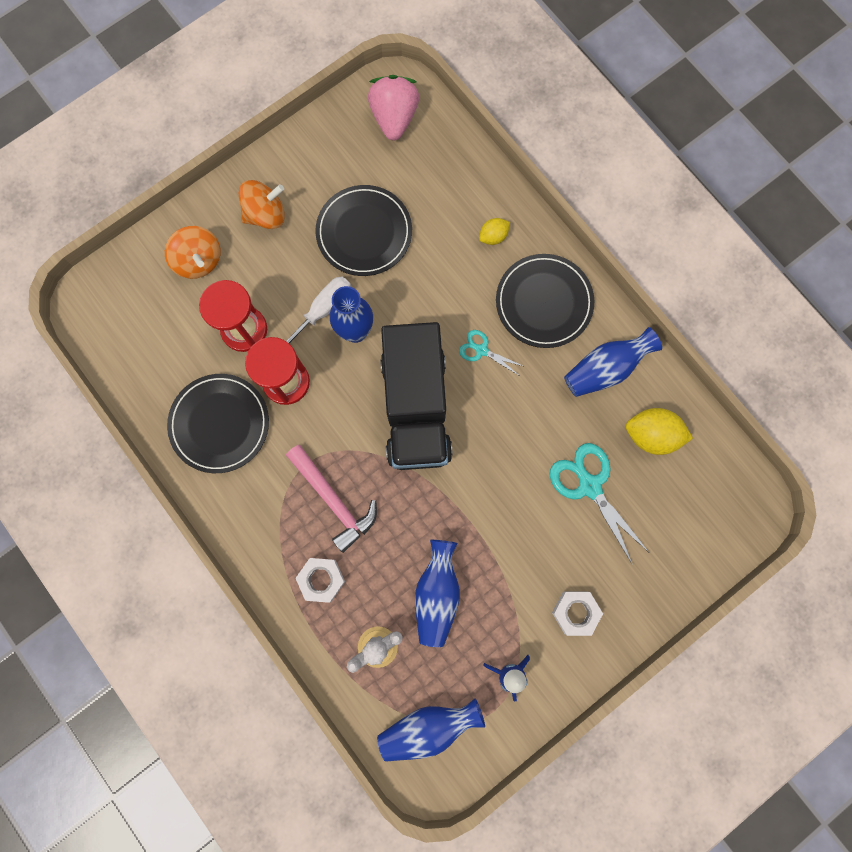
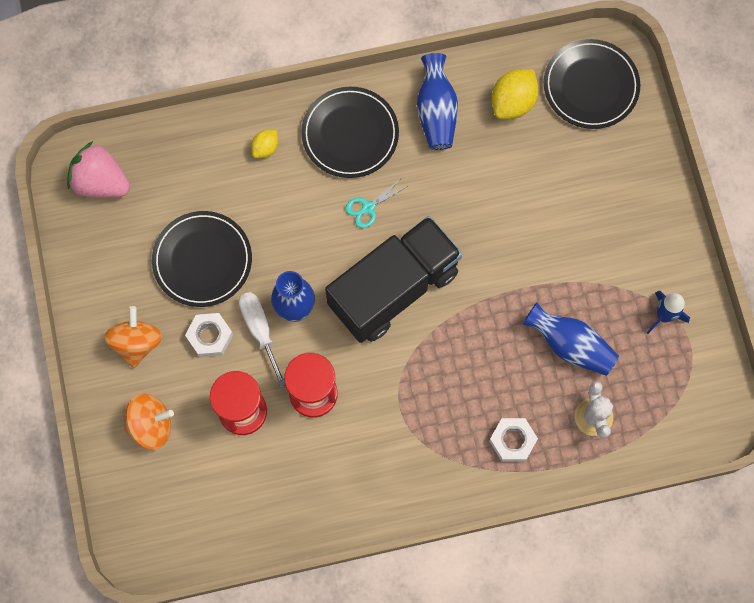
camera: 65 degrees left, 5 degrees down
black plate [167,374,269,473] -> black plate moved to [544,39,640,129]
pink hammer [286,445,377,553] -> none
blue vase [377,698,485,762] -> none
black truck [380,322,452,470] -> black truck turned 60 degrees counterclockwise [325,216,462,343]
yellow lemon [479,218,510,245] -> yellow lemon turned 45 degrees clockwise [251,130,278,158]
turquoise scissors [550,443,649,565] -> none
white nut [552,591,603,636] -> white nut moved to [185,313,233,357]

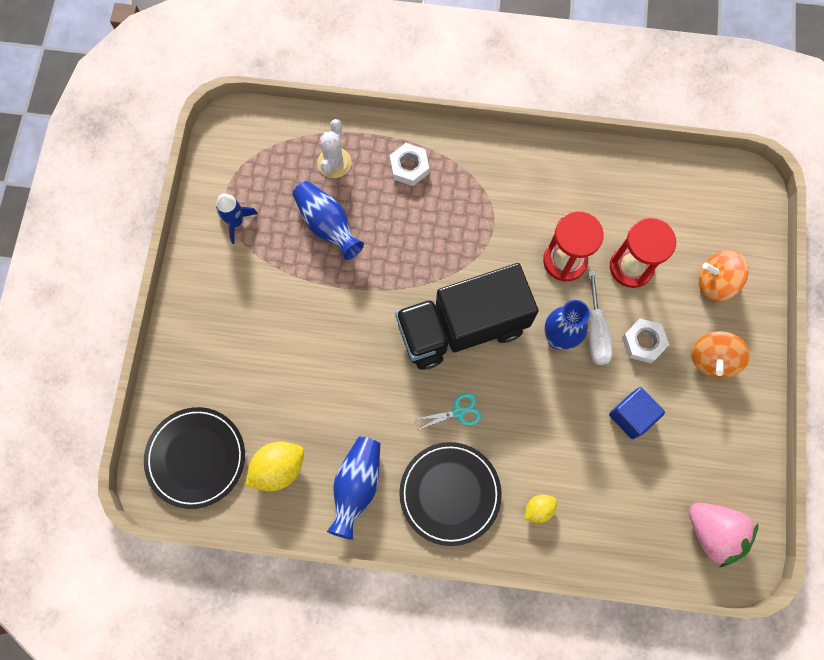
camera: 160 degrees left, 0 degrees up
black plate [152,211,252,307] -> blue cube [609,387,665,439]

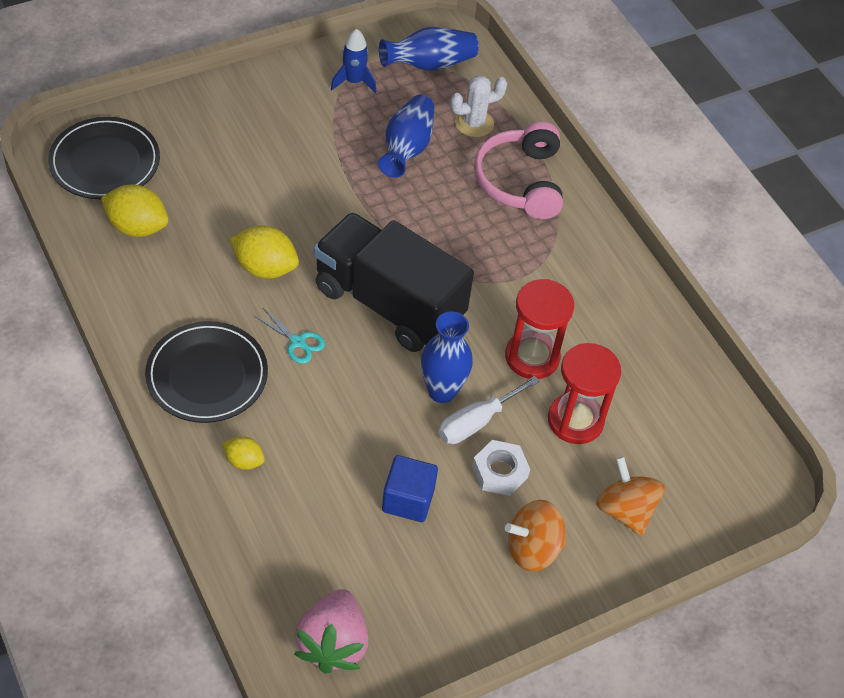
camera: 50 degrees right, 20 degrees down
blue vase [327,437,380,540] -> blue vase moved to [379,27,479,71]
white nut [390,143,429,186] -> pink headphones [474,122,563,219]
none -> yellow lemon [230,225,299,279]

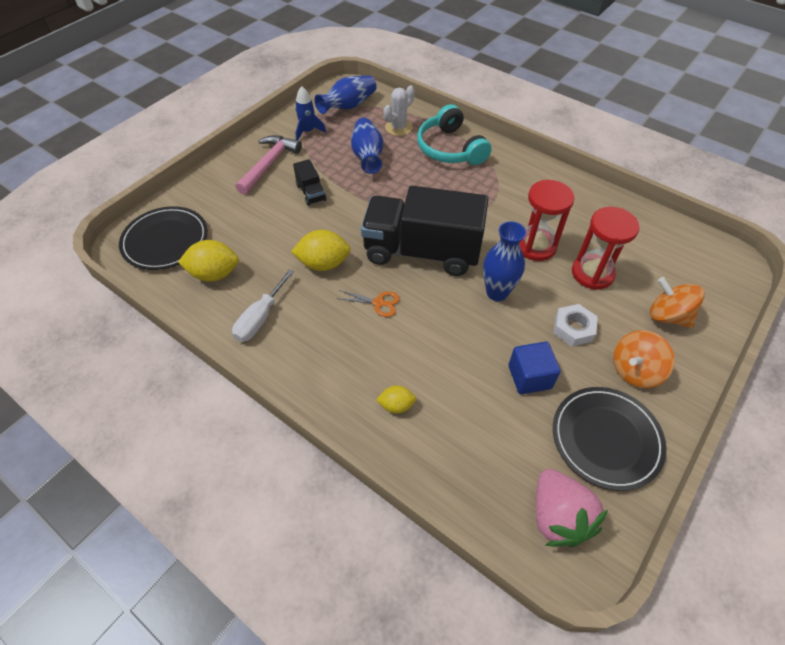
camera: 20 degrees left, 0 degrees up
black plate [145,321,268,423] -> black plate moved to [553,387,666,491]
turquoise scissors [254,308,325,364] -> orange scissors [336,290,400,317]
white screwdriver [438,376,540,444] -> white screwdriver moved to [232,270,294,342]
pink headphones [474,122,563,219] -> turquoise headphones [417,104,491,165]
none -> pink hammer [236,135,302,195]
none -> black truck [293,159,327,206]

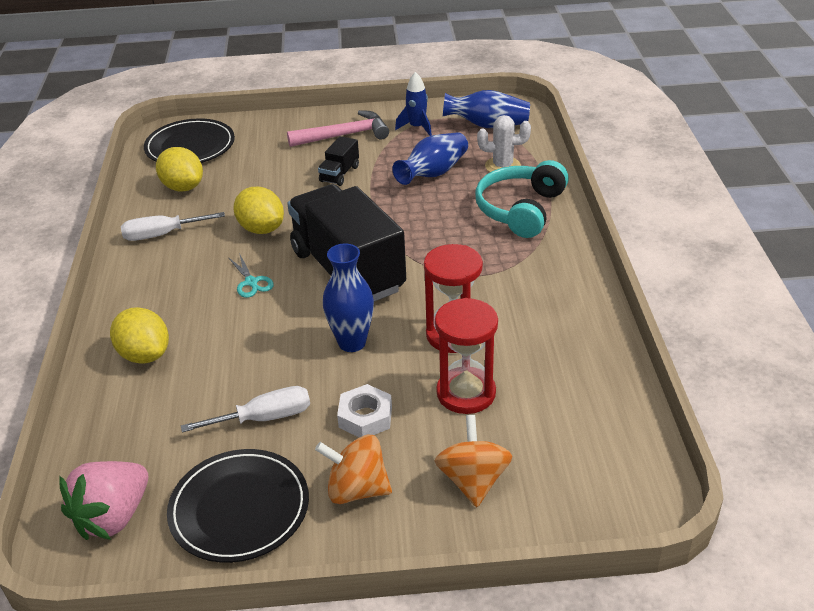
camera: 50 degrees right, 15 degrees down
orange scissors [336,290,400,317] -> turquoise scissors [228,253,274,298]
yellow lemon [376,385,416,413] -> yellow lemon [110,307,169,364], size x1.75
blue cube [508,342,561,394] -> white screwdriver [181,386,310,432]

